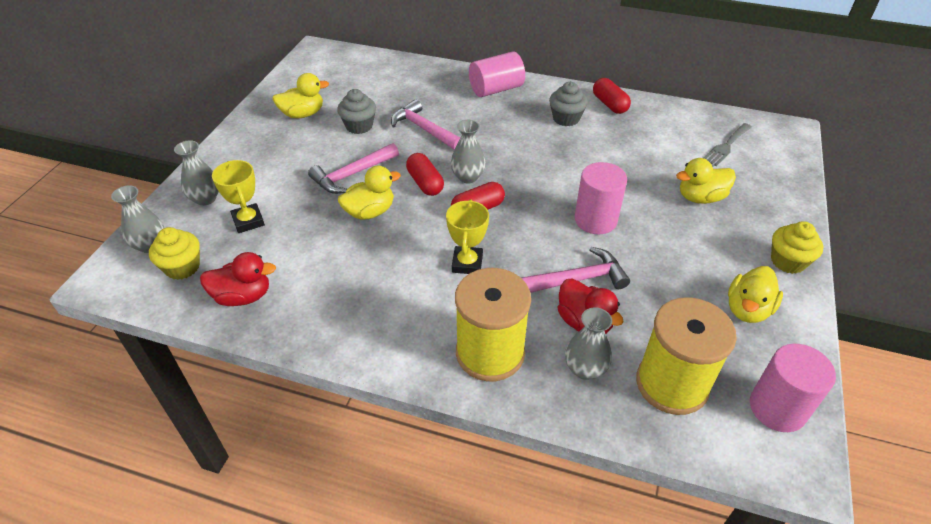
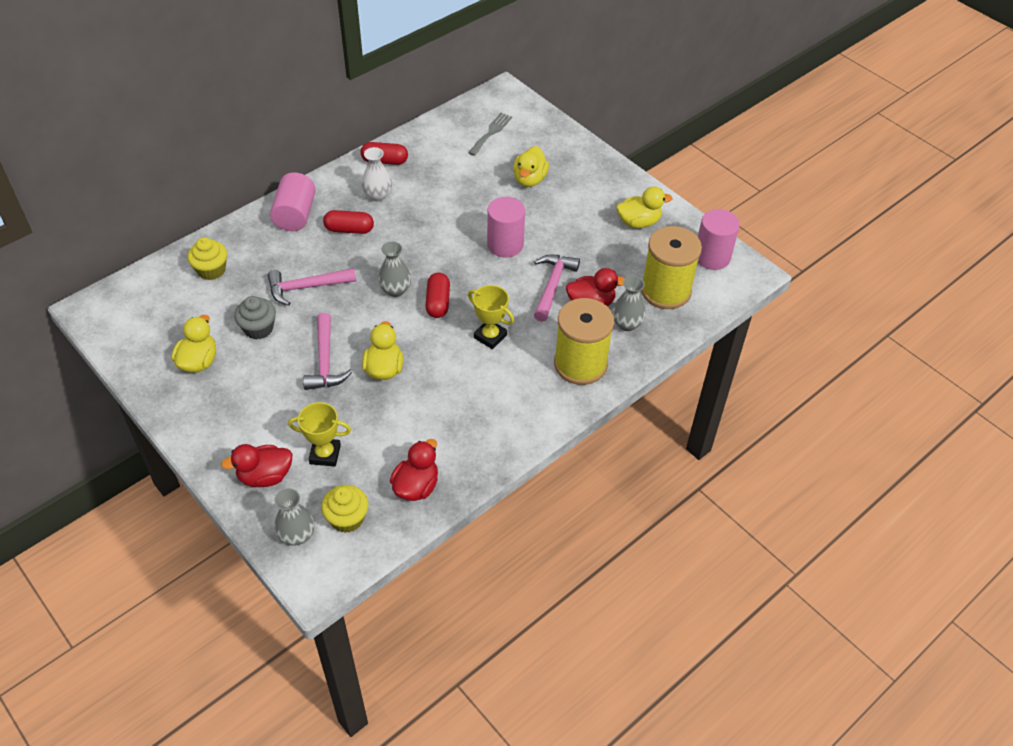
camera: 60 degrees left, 5 degrees up
grey vase [174,140,219,206] -> red duck [221,444,292,487]
red capsule [406,153,444,196] -> red capsule moved to [323,210,374,234]
grey cupcake [549,82,588,126] -> white vase [361,147,392,201]
grey fork [703,123,752,166] -> grey fork turned 135 degrees counterclockwise [468,113,512,156]
yellow duck [728,266,783,323] -> yellow duck turned 75 degrees counterclockwise [616,187,673,228]
yellow cupcake [771,221,823,274] -> yellow cupcake moved to [187,238,227,280]

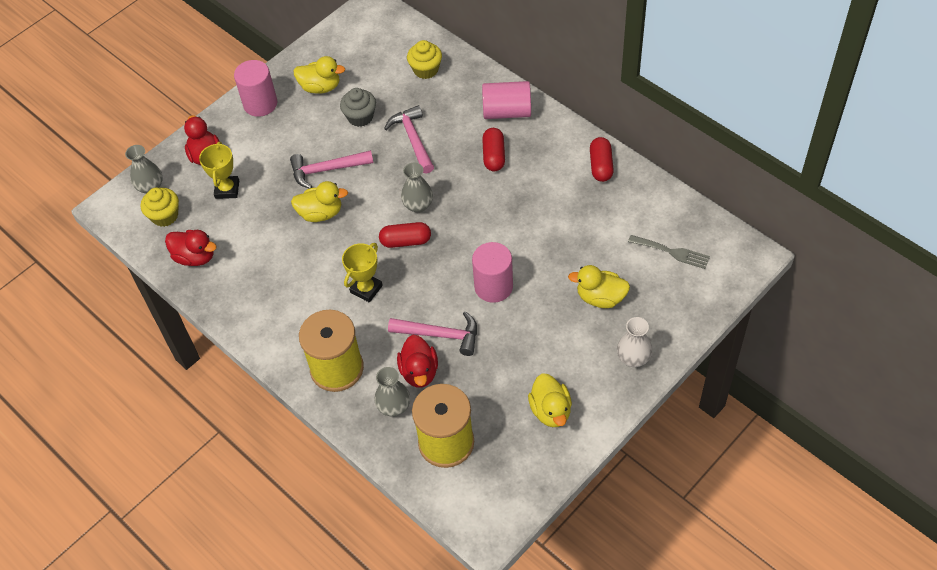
camera: 90 degrees right, 5 degrees up
white vase [361,147,392,201] -> white vase moved to [617,317,652,367]
pink cylinder [698,209,740,270] -> pink cylinder moved to [234,60,277,117]

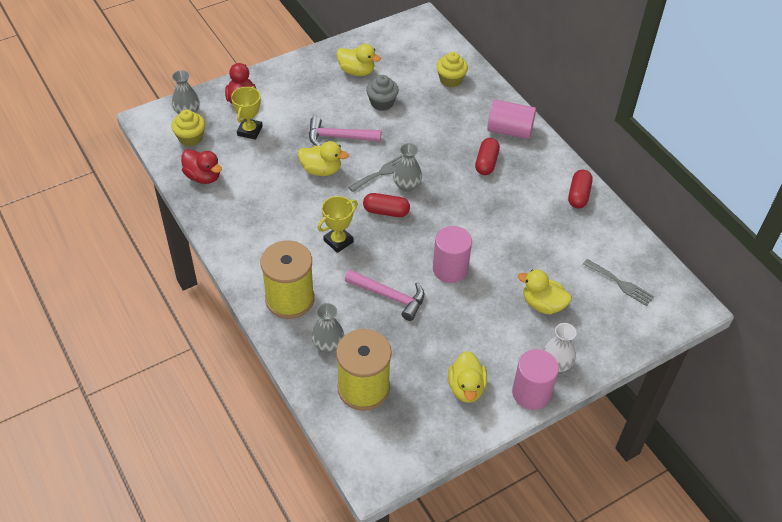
camera: 10 degrees right, 5 degrees down
pink cylinder [234,60,277,117] -> pink cylinder moved to [512,349,559,410]
pink hammer [384,105,434,174] -> none
red duck [397,335,438,387] -> none
none -> grey fork [348,155,403,192]

